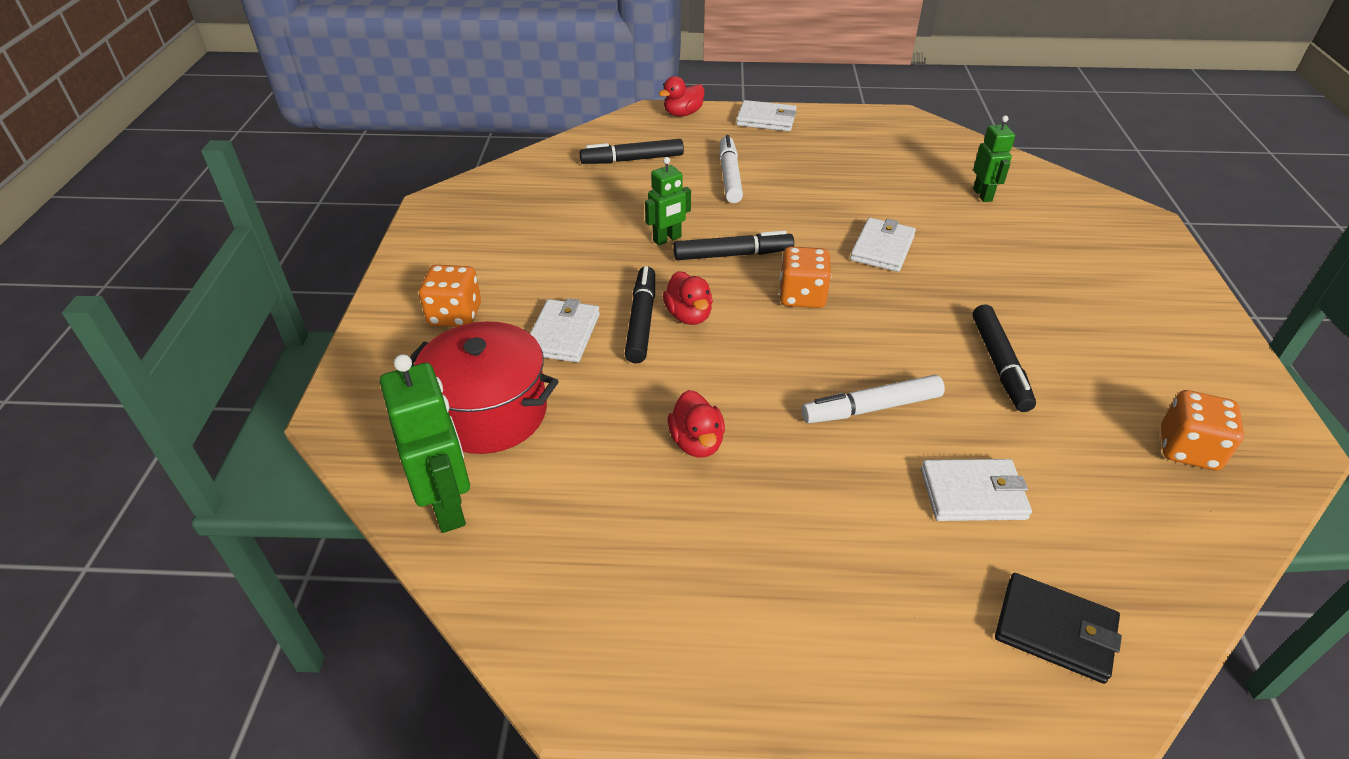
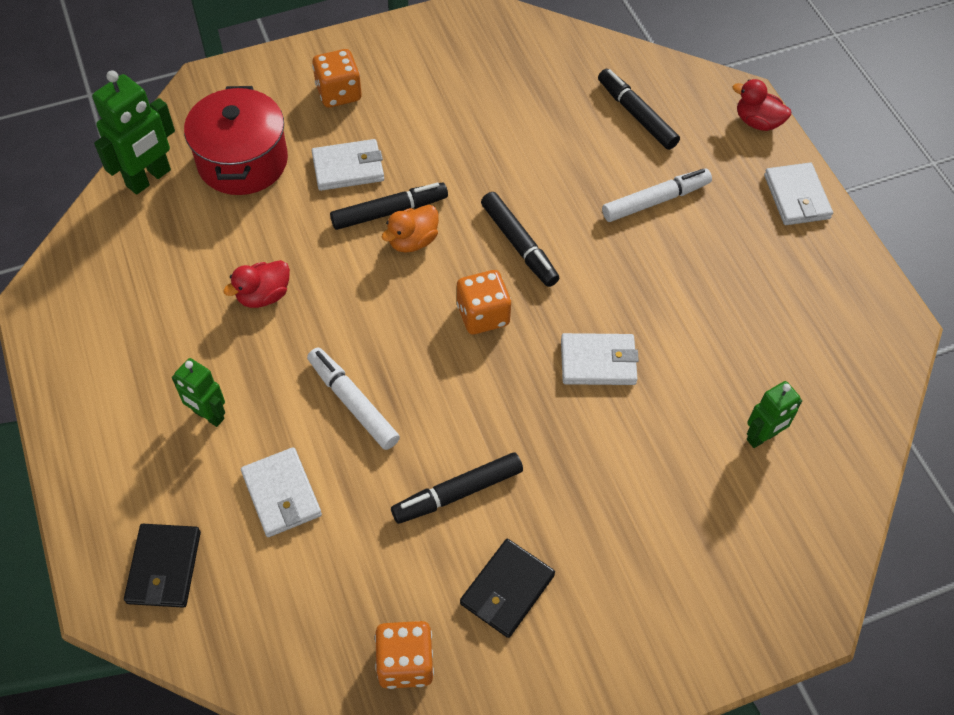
camera: 65 degrees right, 15 degrees up
green robot [645,157,691,246] -> green robot moved to [172,358,225,427]
red duck [663,271,713,325] -> orange duck [382,205,439,253]
none -> black wallet [460,539,555,638]

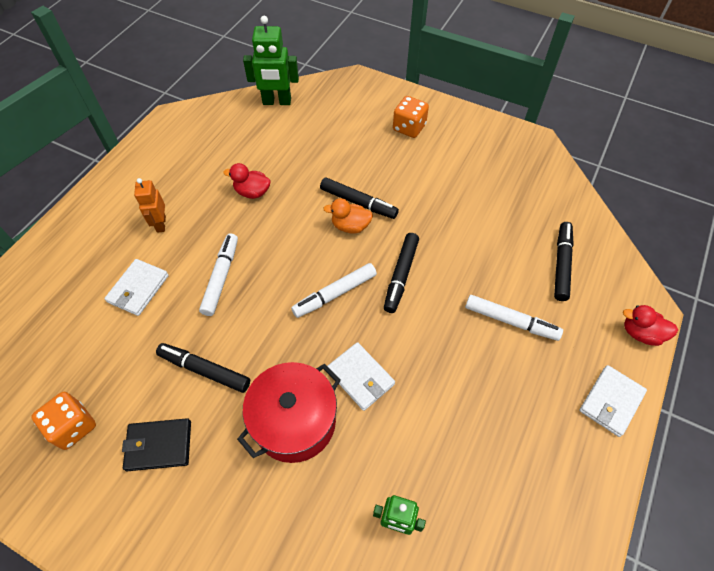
camera: 50 degrees right, 0 degrees up
black wallet [124,524,201,608] -> none
green robot [172,358,225,427] -> orange robot [134,178,166,233]
red pot [184,86,288,195] -> red pot moved to [237,362,341,463]
white wallet [312,139,384,191] -> none
orange dice [457,270,511,334] -> white marker [291,263,377,318]
red duck [733,79,791,131] -> red duck turned 60 degrees counterclockwise [623,305,678,346]

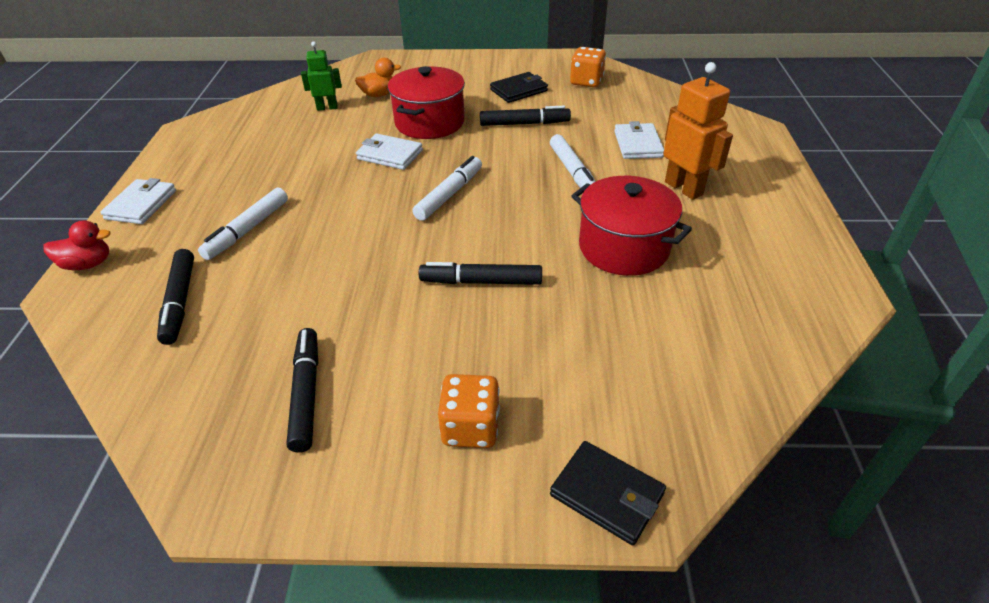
camera: 155 degrees right, 15 degrees down
orange robot [134,178,166,233] -> orange robot [663,62,733,200], size x1.60
red duck [223,163,271,199] -> red pot [572,176,692,276]
green robot [243,16,299,105] -> none
orange duck [323,198,373,234] -> orange duck moved to [355,58,401,97]
black marker [384,233,419,313] -> black marker moved to [286,328,318,453]
white marker [465,295,563,341] -> white marker turned 60 degrees counterclockwise [198,188,288,260]
none -> black wallet [550,441,666,546]

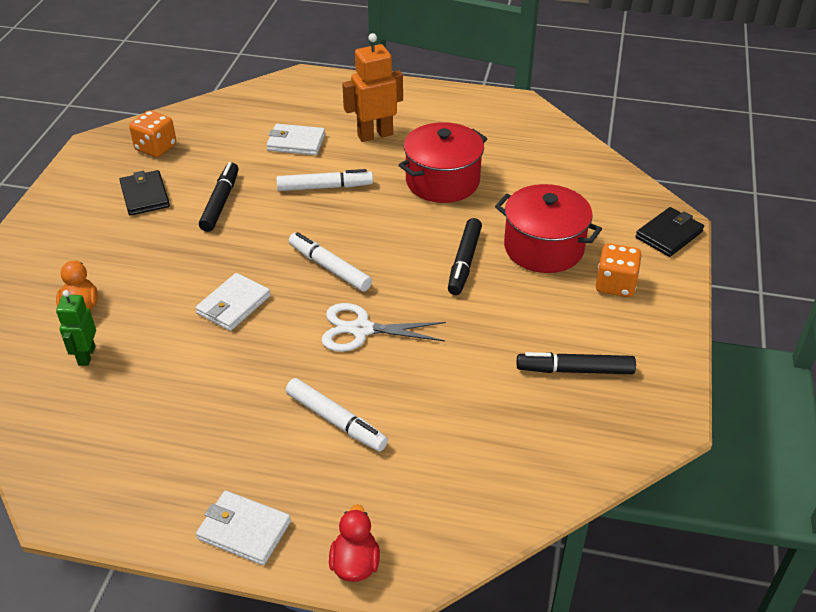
camera: 80 degrees left, 0 degrees up
black marker [157,249,194,345] -> none
red pot [388,66,465,139] -> red pot moved to [495,184,602,273]
none -> white scissors [322,303,446,352]

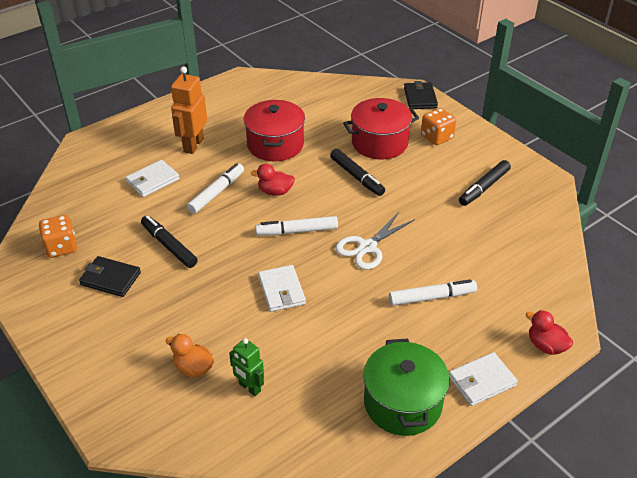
camera: 50 degrees left, 0 degrees up
none -> red duck [251,164,295,196]
none -> green pot [363,338,450,436]

